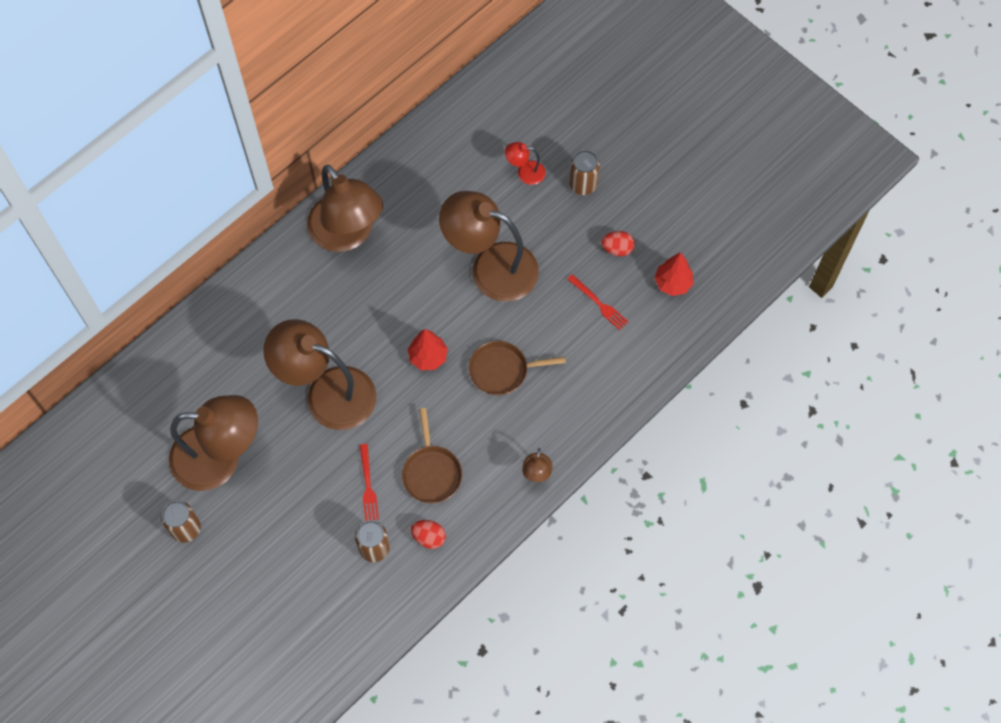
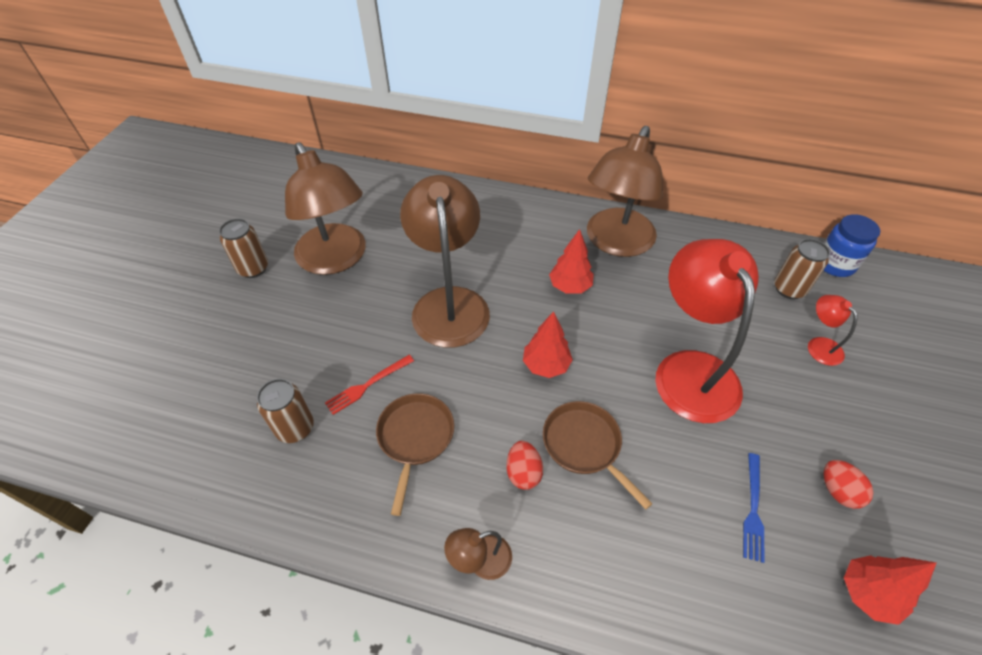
camera: 60 degrees right, 15 degrees down
brown pan [402,408,462,504] -> brown pan turned 135 degrees clockwise [376,393,454,516]
red egg [411,520,446,549] -> red egg moved to [506,441,543,490]
brown lamp [439,191,539,302] -> red lamp [655,239,759,423]
red fork [567,274,628,330] -> blue fork [743,453,765,563]
brown can [569,150,600,195] -> brown can moved to [774,239,830,299]
none -> red tree [549,229,594,294]
none -> blue jar [823,214,880,277]

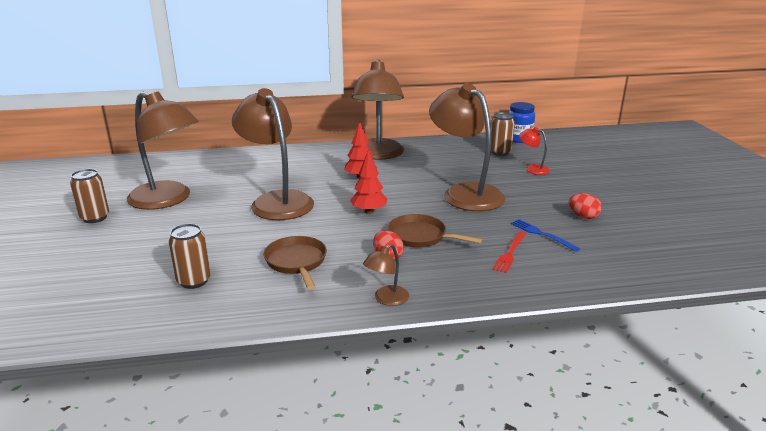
camera: 25 degrees left, 25 degrees down
red fork [325,355,414,415] -> red fork moved to [492,231,526,273]
red lamp [655,239,759,423] -> brown lamp [429,83,505,211]
blue fork [743,453,765,563] -> blue fork turned 150 degrees clockwise [511,219,580,252]
red tree [844,555,936,625] -> none

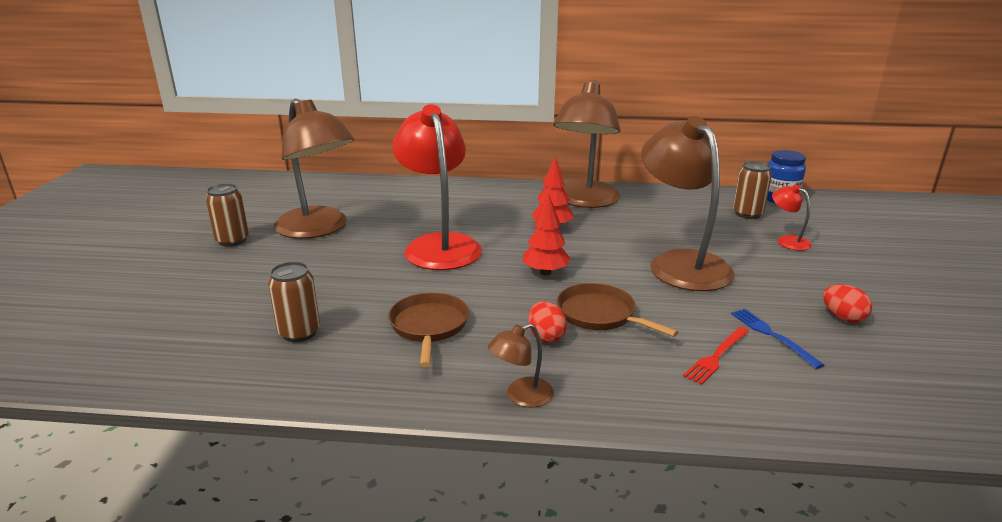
camera: 15 degrees right, 0 degrees up
brown lamp [232,88,314,220] -> red lamp [392,104,482,270]

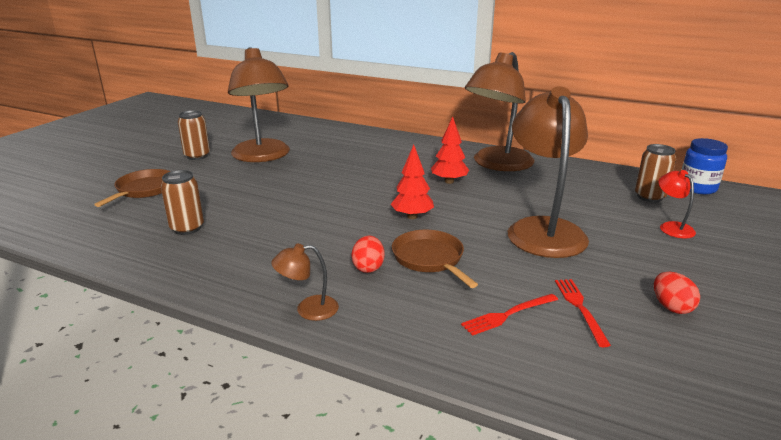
camera: 20 degrees right, 0 degrees up
brown pan [388,292,469,367] -> brown pan moved to [94,169,171,207]
red lamp [392,104,482,270] -> none
blue fork [731,309,824,369] -> red fork [555,279,611,347]

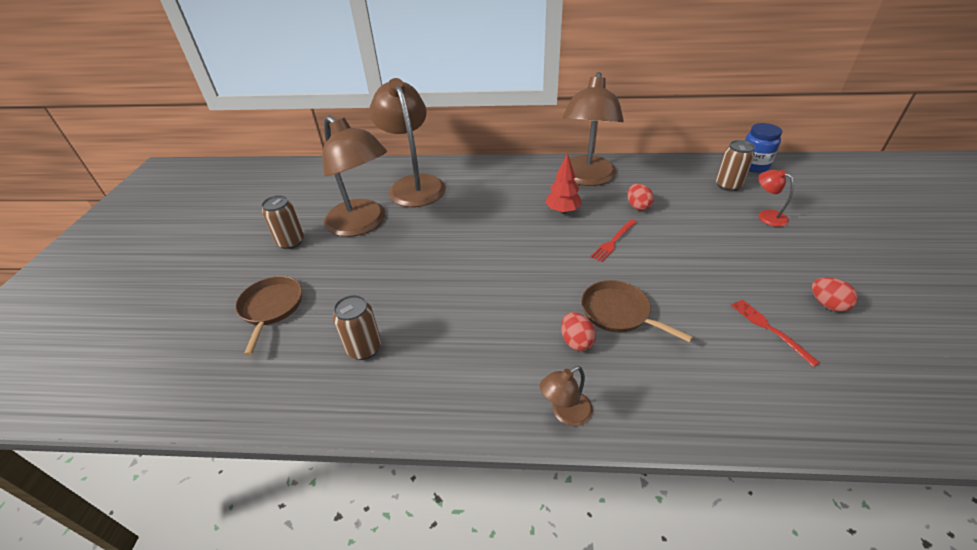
camera: 20 degrees left, 15 degrees up
red tree [390,145,434,219] -> none
red fork [461,294,558,336] -> red fork moved to [590,219,637,262]
brown lamp [508,86,589,258] -> brown lamp moved to [369,78,446,207]
none -> red egg [627,184,654,211]

